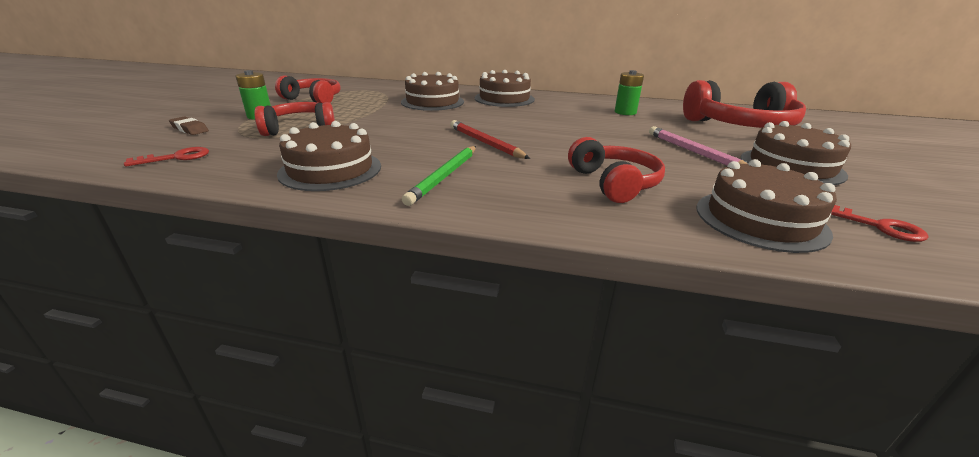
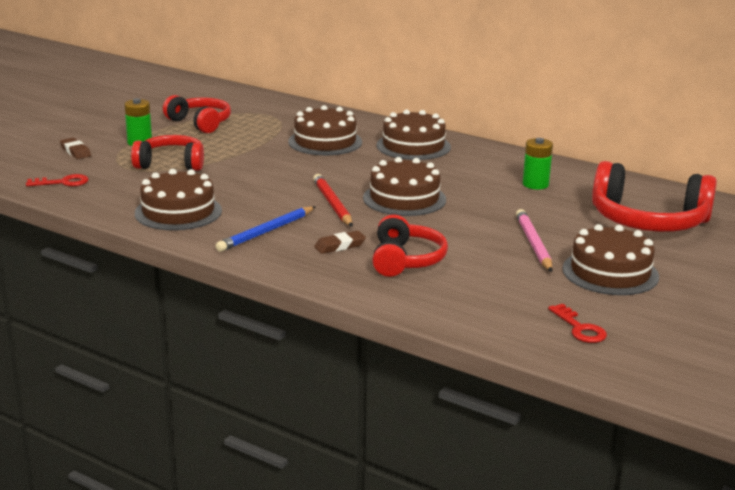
camera: 20 degrees right, 5 degrees down
green pencil [402,146,476,206] -> blue pencil [216,206,315,252]
brown cake [696,159,837,253] -> brown cake moved to [363,157,446,216]
none -> brown eraser [314,231,366,254]

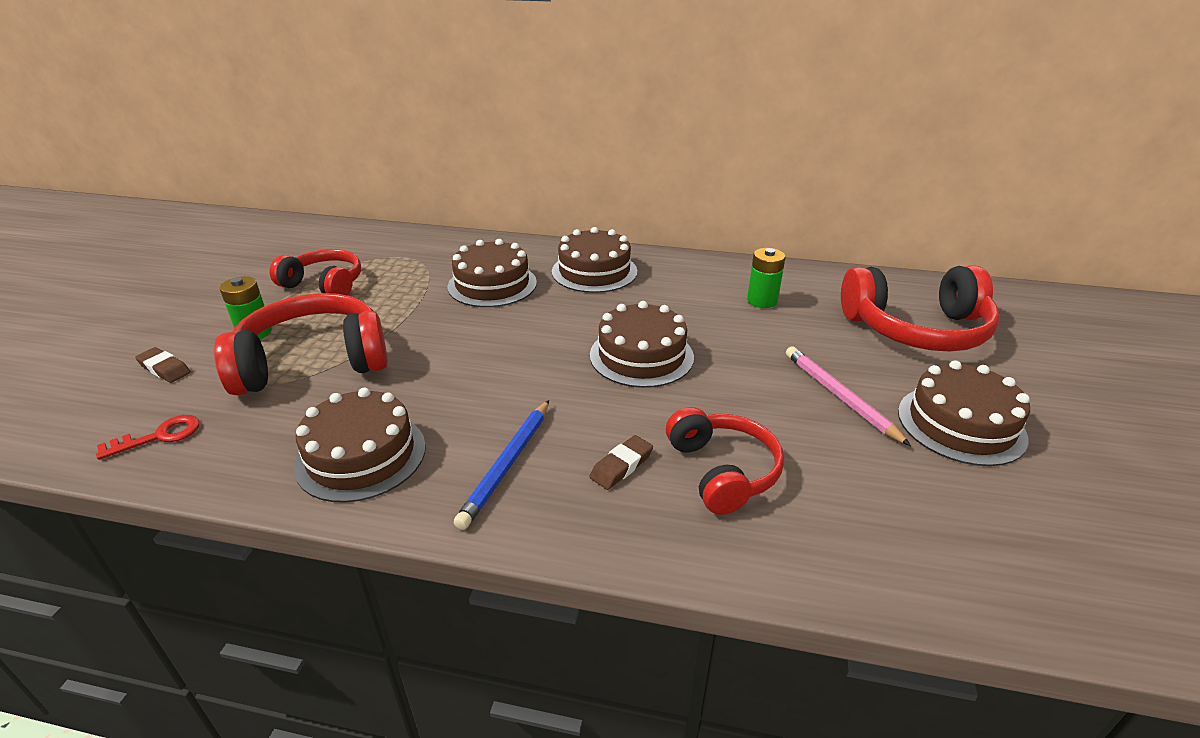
camera: 20 degrees left, 10 degrees up
red headphones [131,135,204,171] -> red headphones [214,293,388,395], size x1.57
red pencil [313,174,353,227] -> none
red key [548,304,607,343] -> none

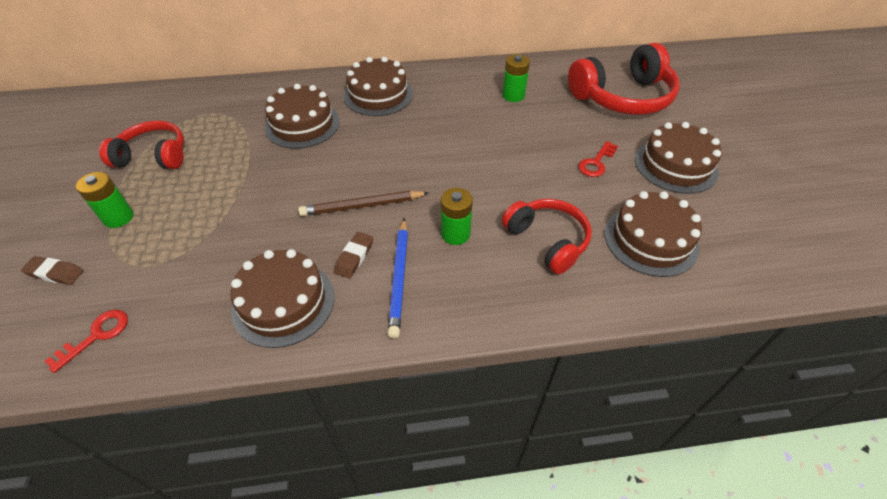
camera: 20 degrees left, 15 degrees up
red headphones [214,293,388,395] -> none
brown eraser [589,435,653,490] -> brown eraser moved to [334,232,373,279]
brown cake [590,301,694,388] -> brown cake moved to [605,191,702,277]
pink pencil [786,347,911,446] -> red key [578,141,618,177]
none -> brown pencil [298,191,429,216]
none -> green battery [441,188,473,245]

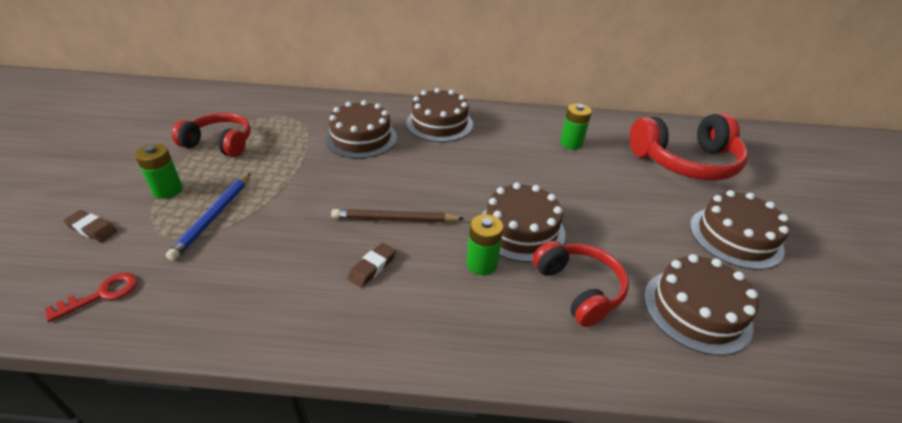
camera: 10 degrees right, 10 degrees down
brown cake [230,249,334,348] -> brown cake moved to [482,182,565,262]
blue pencil [388,218,408,338] -> blue pencil moved to [166,173,250,261]
red key [578,141,618,177] -> none

